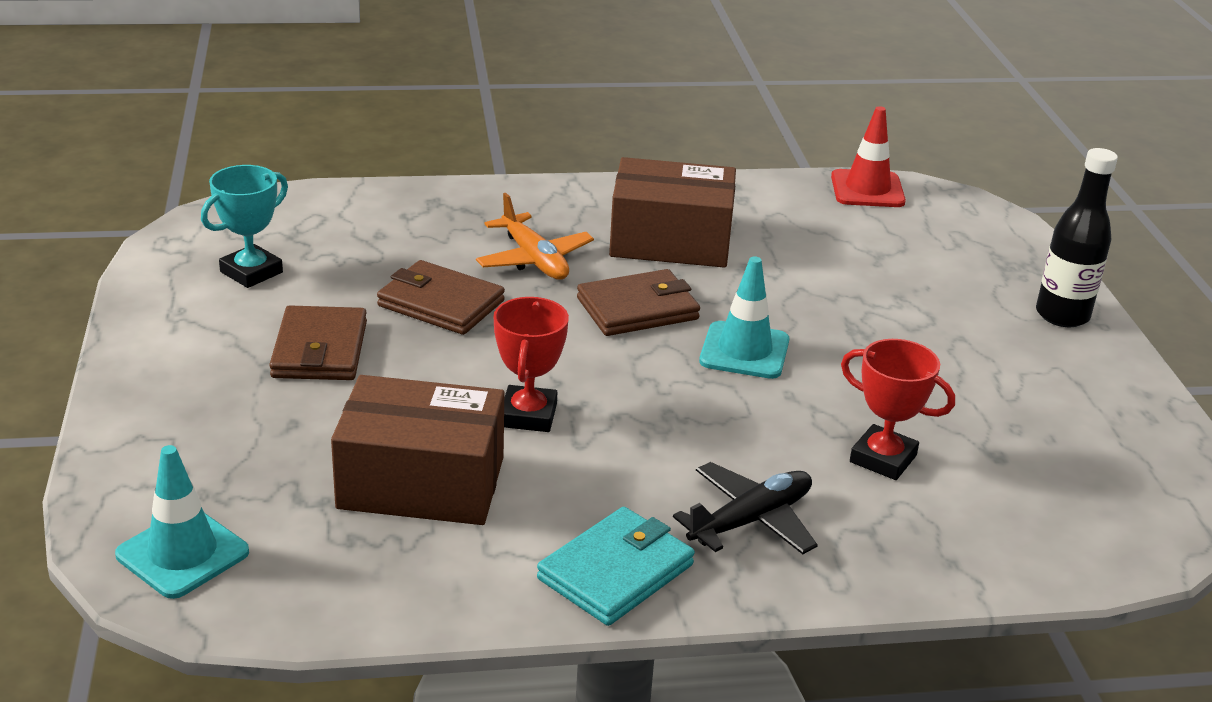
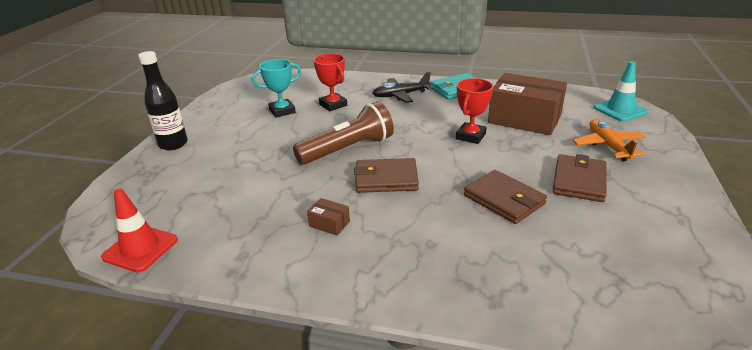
camera: 155 degrees left, 0 degrees up
turquoise trophy [201,165,288,288] -> turquoise trophy moved to [252,59,301,118]
orange plane [476,193,594,280] -> orange plane moved to [573,119,645,161]
brown box [609,157,736,268] -> brown box [307,198,350,236], size x0.40
turquoise traffic cone [699,256,789,379] -> brown flashlight [293,101,394,165]

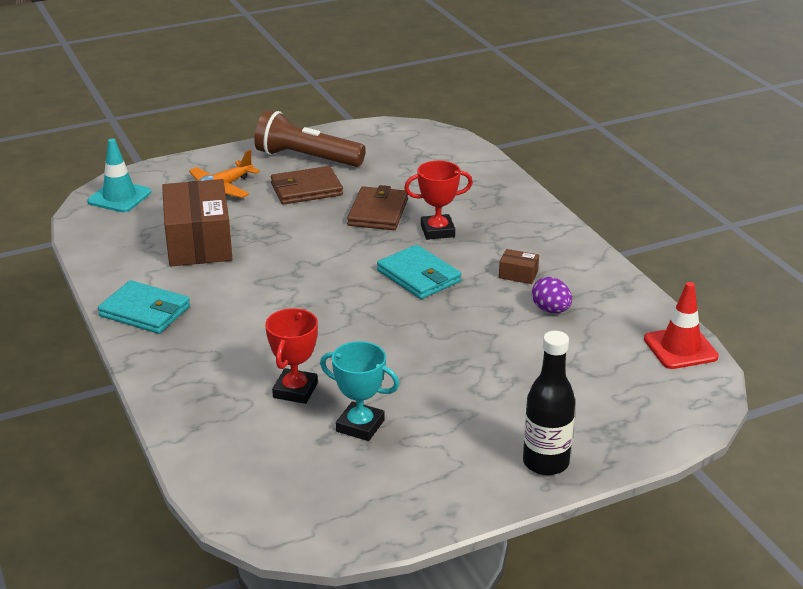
camera: 130 degrees left, 0 degrees up
brown flashlight [293,101,394,165] -> brown flashlight moved to [254,110,366,167]
brown box [307,198,350,236] -> brown box turned 60 degrees counterclockwise [499,249,539,284]
brown wallet [354,158,419,193] -> turquoise wallet [377,245,461,299]
black plane [373,72,432,103] -> none
red trophy [456,78,493,144] -> red trophy moved to [404,161,473,240]
none -> purple egg [532,277,572,313]

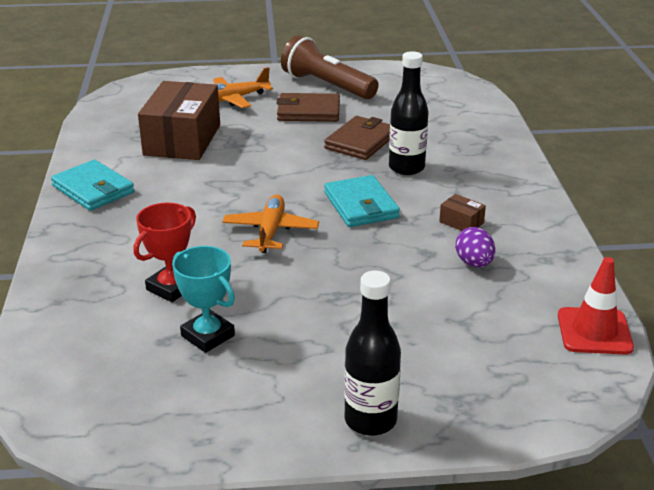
camera: 20 degrees right, 0 degrees up
turquoise traffic cone [87,139,151,212] -> none
red trophy [404,161,473,240] -> black bottle [389,51,429,175]
none -> orange plane [222,194,319,253]

